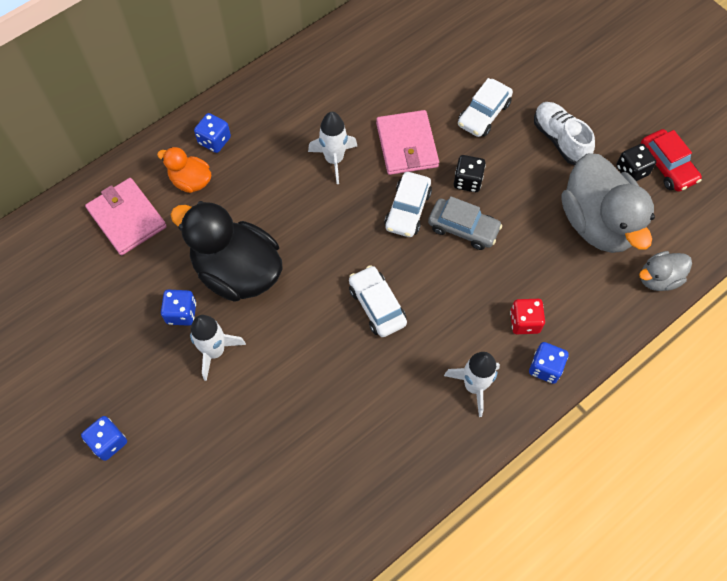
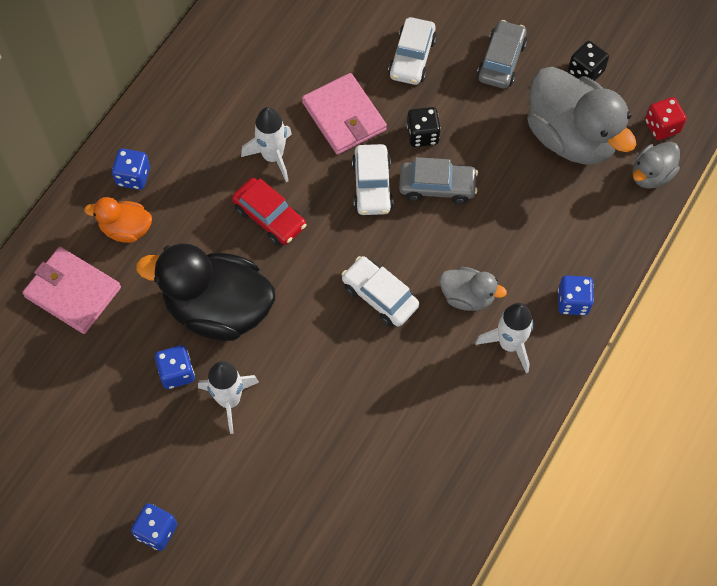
camera: 20 degrees left, 0 degrees up
red dice [510,299,545,334] -> red dice moved to [645,97,687,140]
white shoe [534,102,595,165] -> grey car [477,20,527,89]
red car [641,129,702,192] -> red car moved to [232,178,306,245]
none -> grey duck [440,267,507,311]

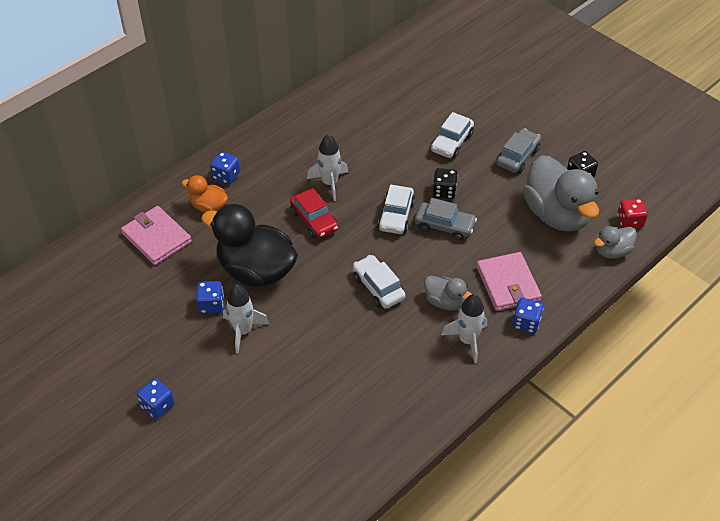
camera: 15 degrees right, 15 degrees down
pink wallet [302,73,387,155] -> pink wallet moved to [476,252,542,311]

